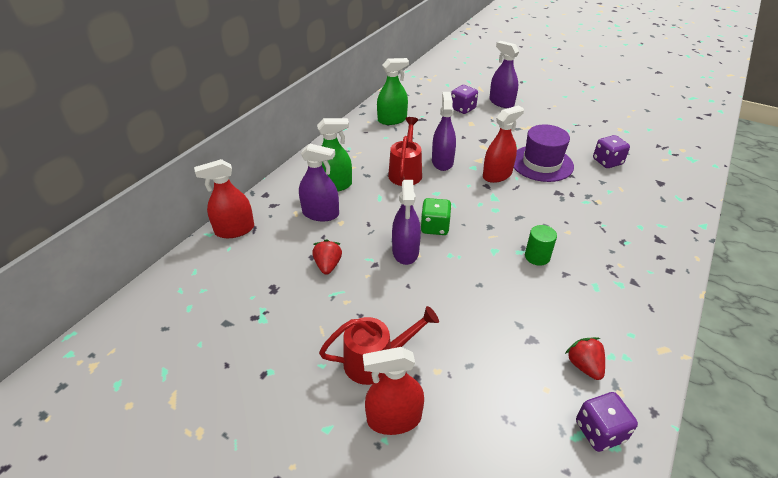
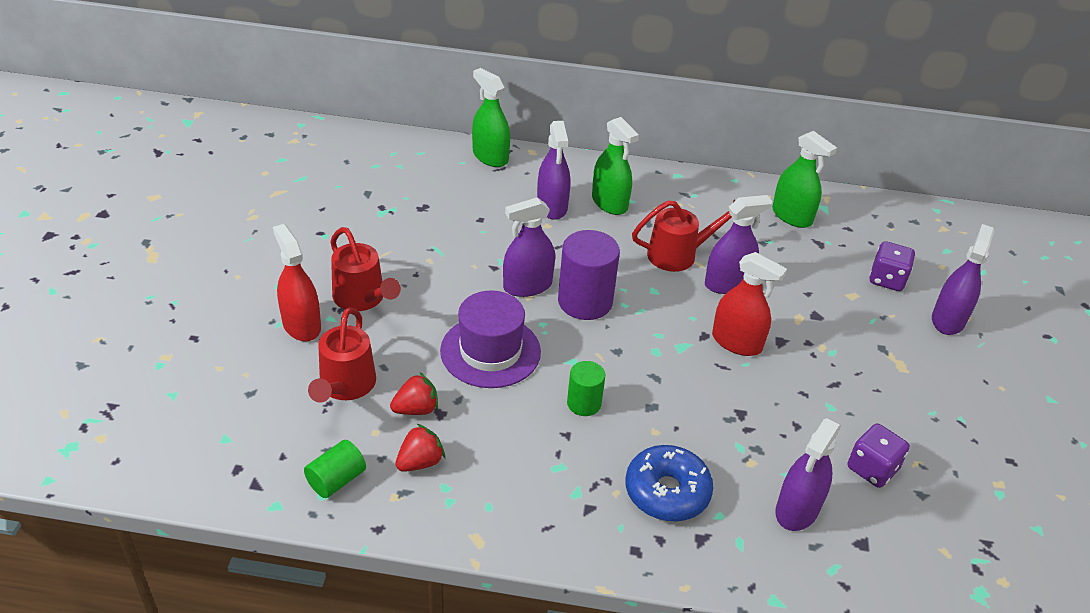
camera: 65 degrees right, 0 degrees up
red spray bottle [194,159,254,238] -> green spray bottle [472,68,510,167]
red strawberry [312,239,342,275] -> red strawberry moved to [390,373,438,415]
green dice [421,198,452,235] -> purple cylinder [558,230,620,320]
purple hat [514,124,574,182] -> purple hat moved to [440,290,541,388]
purple dice [576,392,638,452] -> green cylinder [304,440,366,498]
none -> red watering can [308,307,376,403]
none -> blue donut [625,445,714,521]
none -> purple spray bottle [775,418,841,531]

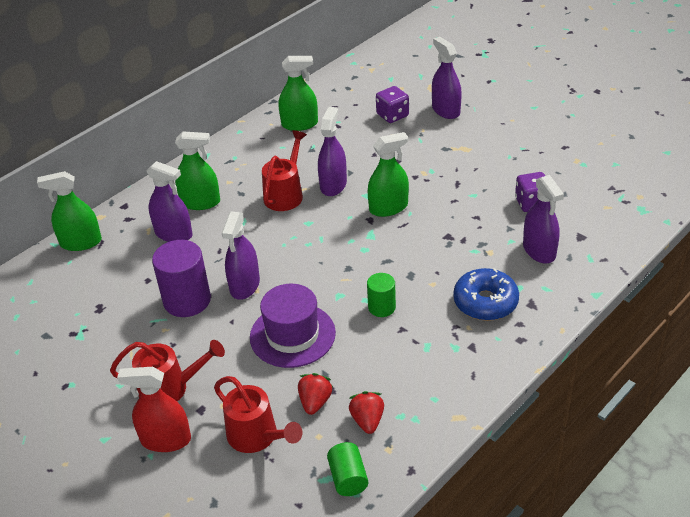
camera: 50 degrees left, 0 degrees up
purple cylinder [558,230,620,320] -> purple cylinder moved to [152,240,211,317]
red spray bottle [712,252,787,356] -> green spray bottle [368,132,409,217]

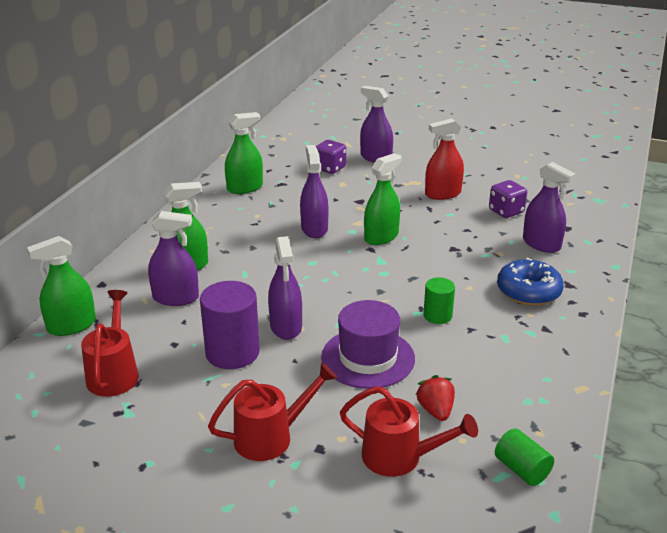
camera: 25 degrees left, 10 degrees down
red spray bottle [117,367,191,452] -> red spray bottle moved to [425,118,464,200]
red watering can [262,130,307,211] -> red watering can moved to [81,290,139,397]
red strawberry [349,391,384,434] -> none

